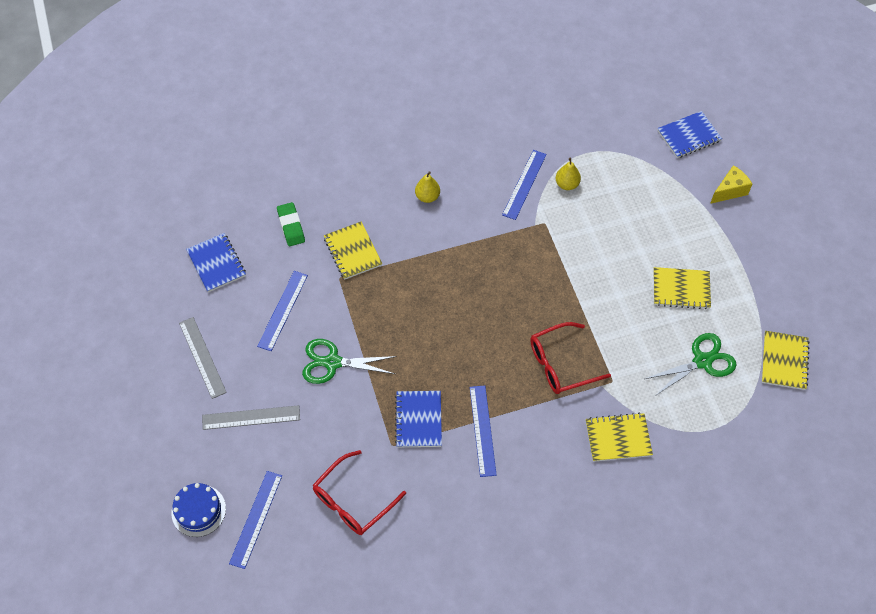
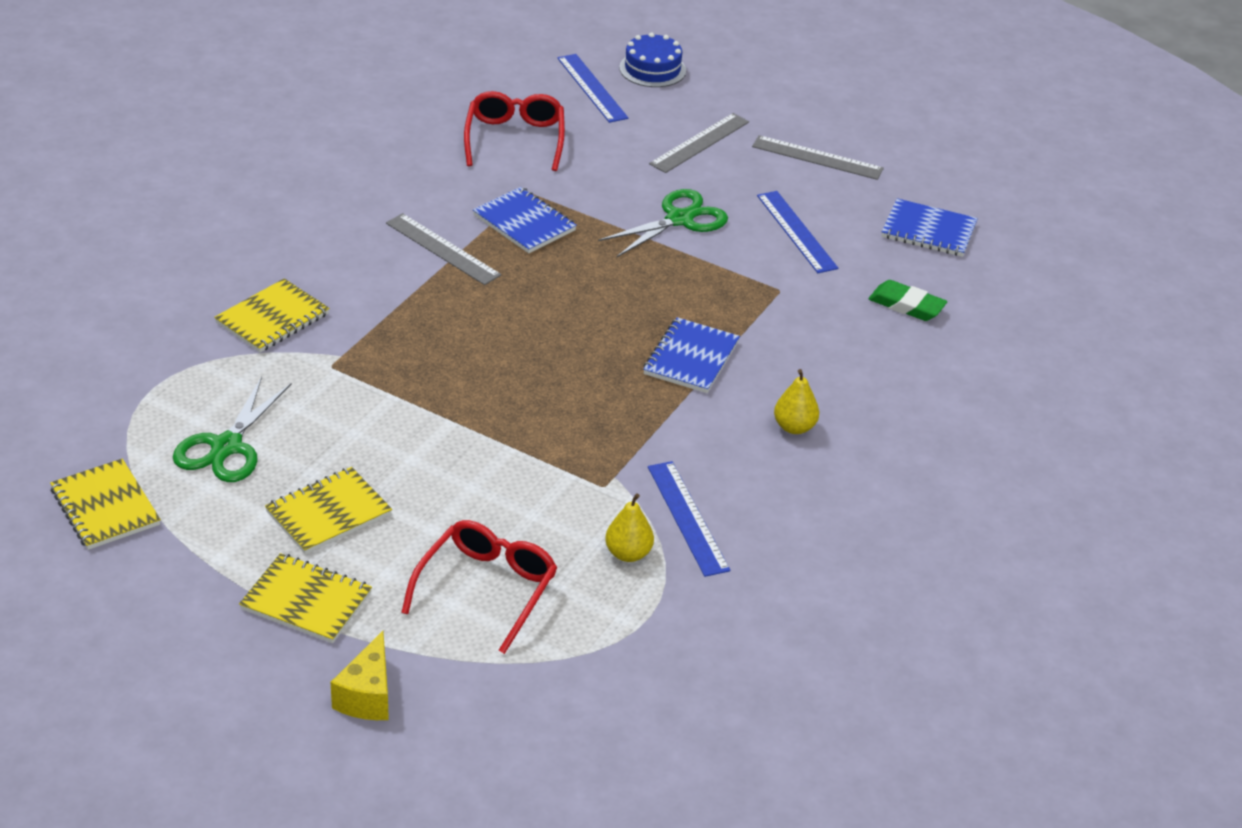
camera: 135 degrees right, 20 degrees down
yellow notebook [324,222,382,280] -> yellow notebook moved to [239,553,372,643]
blue ruler [470,386,497,477] -> grey ruler [386,213,501,285]
red glasses [530,322,611,394] -> red glasses moved to [401,520,557,654]
blue notebook [658,111,722,158] -> blue notebook moved to [643,317,740,393]

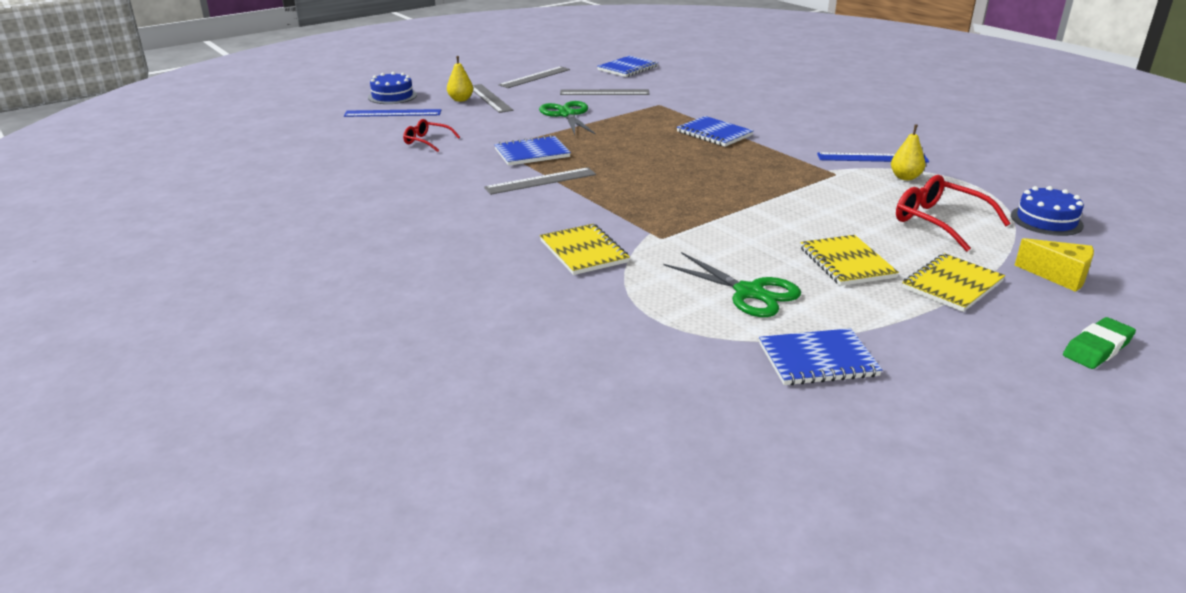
camera: 65 degrees left, 10 degrees down
yellow notebook [50,459,161,550] -> blue notebook [759,328,883,385]
red glasses [464,91,565,171] -> red glasses [403,119,460,152], size x0.60
blue ruler [757,191,838,273] -> grey ruler [560,89,650,95]
yellow pear [774,369,819,434] -> yellow pear moved to [447,56,473,102]
green eraser [869,280,947,321] -> green eraser moved to [1063,317,1136,369]
none -> blue cake [1011,186,1084,236]

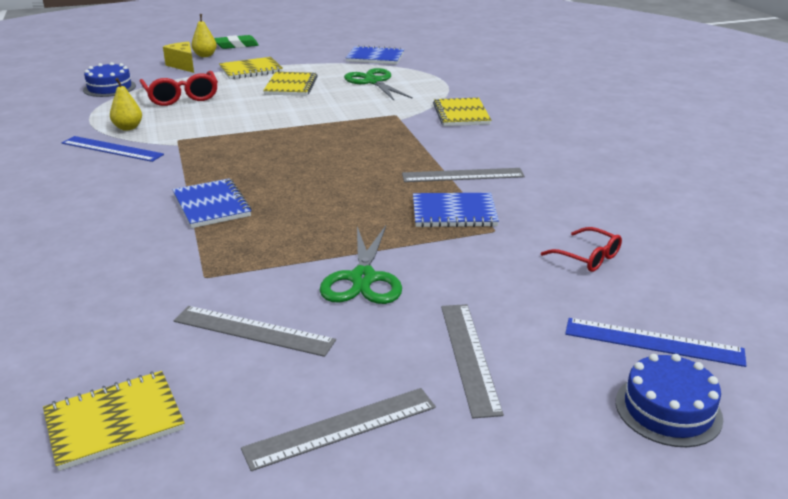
camera: 160 degrees left, 0 degrees up
yellow pear [447,56,473,102] -> yellow pear moved to [191,14,217,57]
blue notebook [597,56,658,77] -> yellow notebook [43,371,185,471]

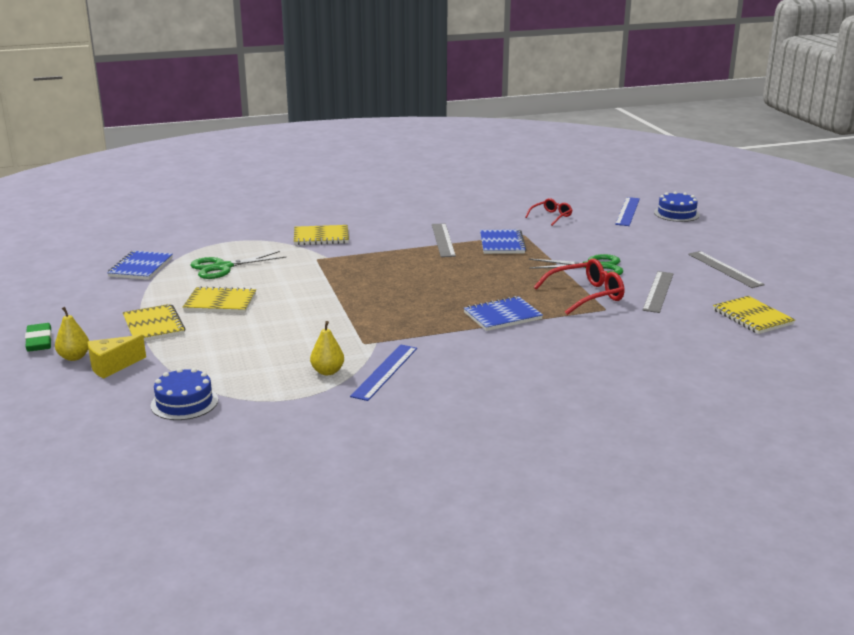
camera: 90 degrees left, 5 degrees down
red glasses [140,71,218,106] -> red glasses moved to [534,259,624,315]
grey ruler [441,304,504,418] -> none

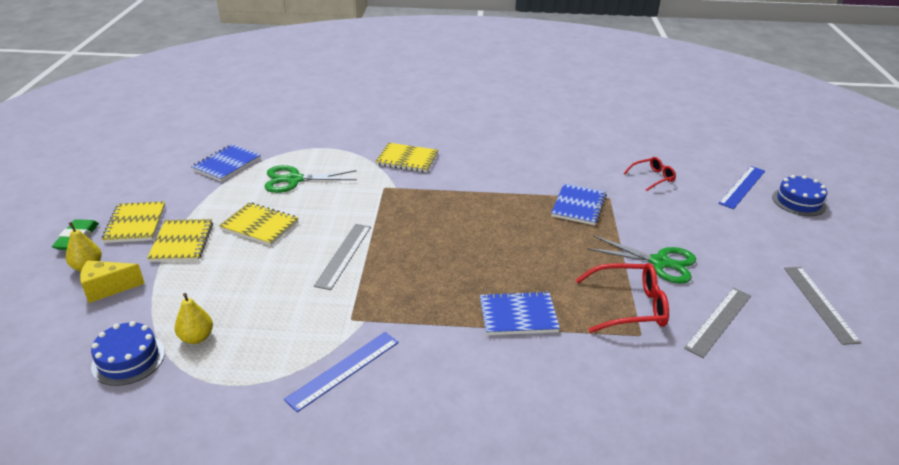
camera: 20 degrees right, 10 degrees up
yellow pear [310,321,344,375] -> yellow pear moved to [175,293,213,344]
grey ruler [432,223,456,257] -> grey ruler moved to [314,224,371,290]
yellow notebook [713,296,795,334] -> yellow notebook moved to [102,201,165,243]

